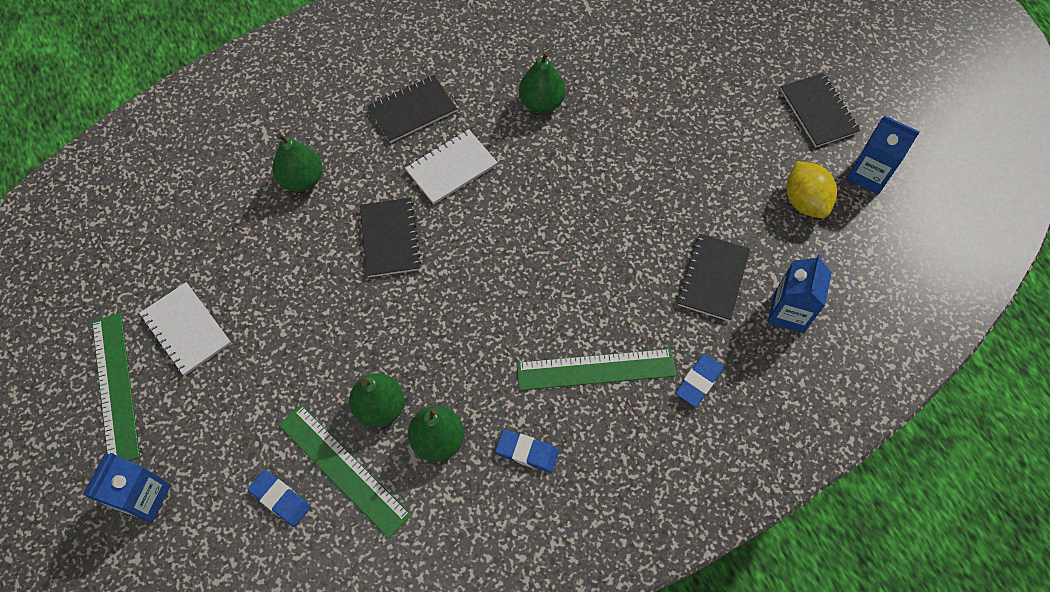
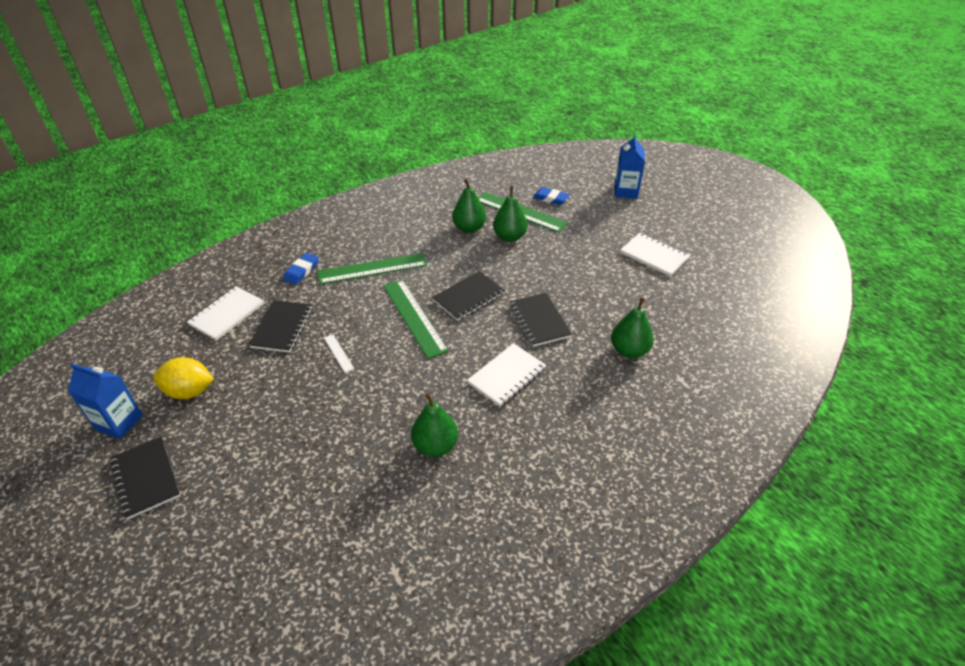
camera: 170 degrees right, 20 degrees down
green ruler [92,313,140,461] -> green ruler moved to [383,280,448,359]
black notebook [368,75,457,143] -> black notebook moved to [432,271,505,321]
blue eraser [496,430,559,473] -> none
blue carton [768,254,832,333] -> white notebook [187,286,264,341]
yellow lemon [786,161,837,218] -> yellow lemon turned 60 degrees counterclockwise [153,357,214,399]
none -> white ruler [324,334,354,373]

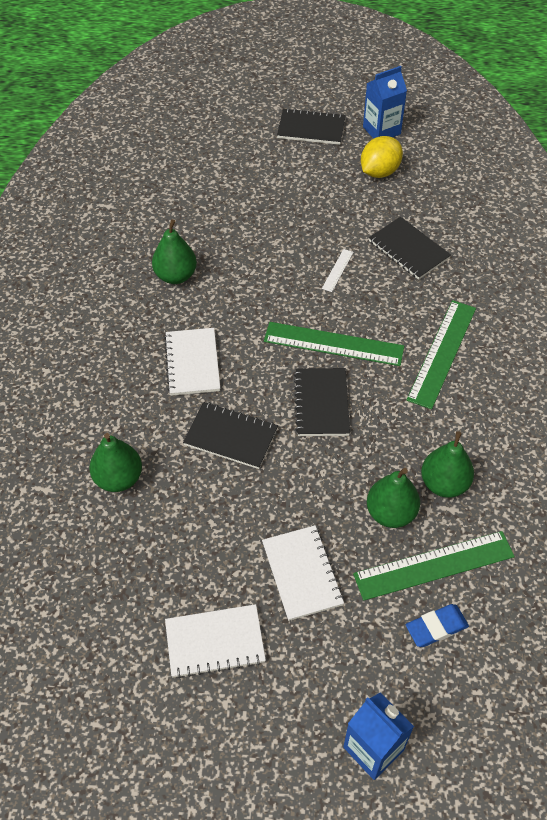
camera: 130 degrees right, 10 degrees up
white notebook [187,286,264,341] -> white notebook moved to [262,525,344,621]
blue eraser [283,253,319,285] -> none
white ruler [324,334,354,373] -> white ruler turned 75 degrees counterclockwise [322,249,354,292]

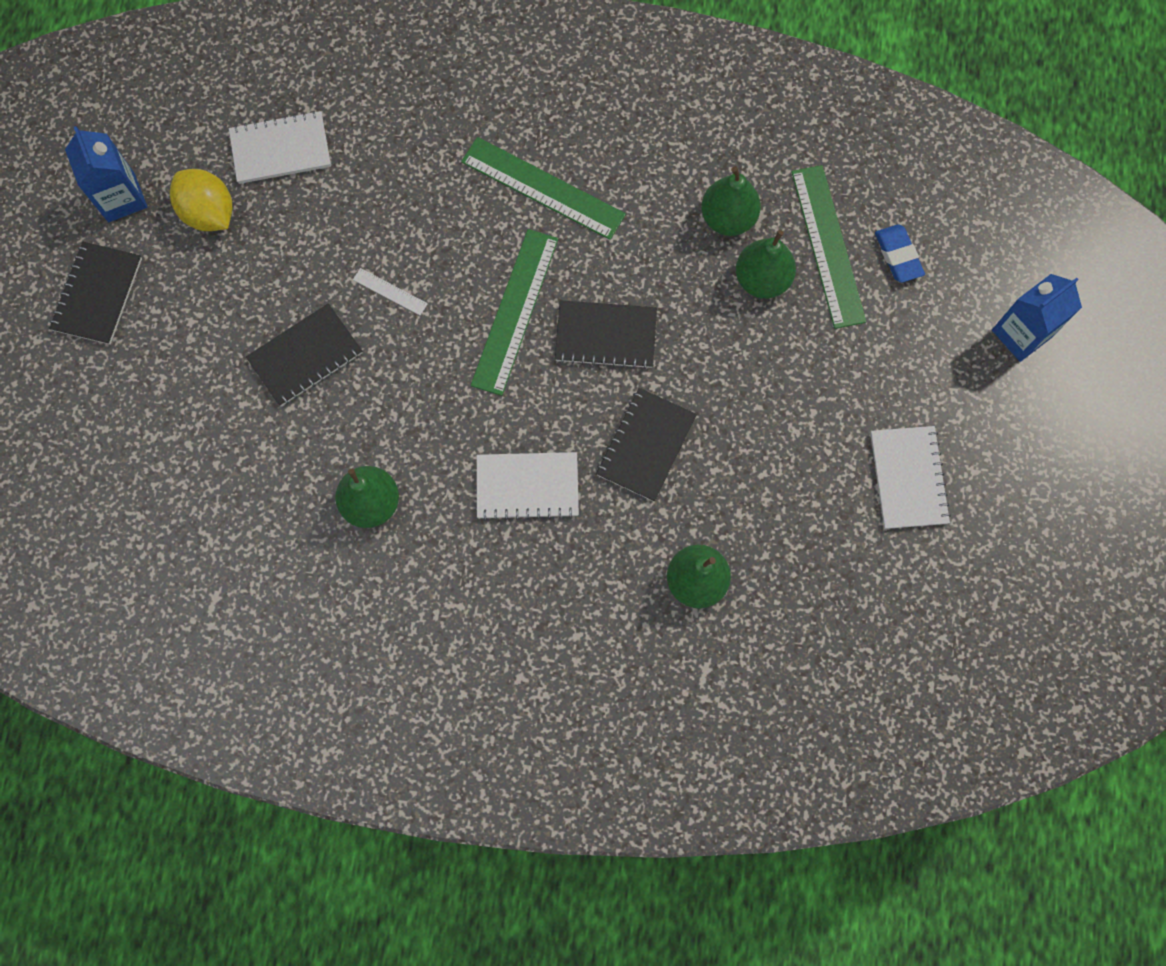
camera: 85 degrees left, 20 degrees up
white notebook [262,525,344,621] -> white notebook moved to [229,111,331,184]
black notebook [369,217,451,280] -> black notebook moved to [246,303,363,406]

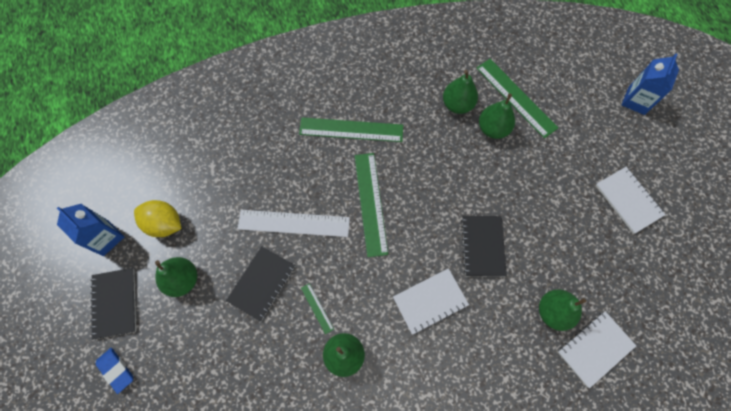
camera: 25 degrees left, 5 degrees down
white notebook [229,111,331,184] -> white notebook moved to [558,311,636,388]
white ruler [353,268,428,316] -> white ruler [238,210,350,237], size x2.22
black notebook [555,300,657,369] -> none
blue eraser [875,225,925,283] -> blue eraser moved to [96,348,133,394]
none -> green pear [155,257,197,297]
none -> green ruler [301,283,334,334]

